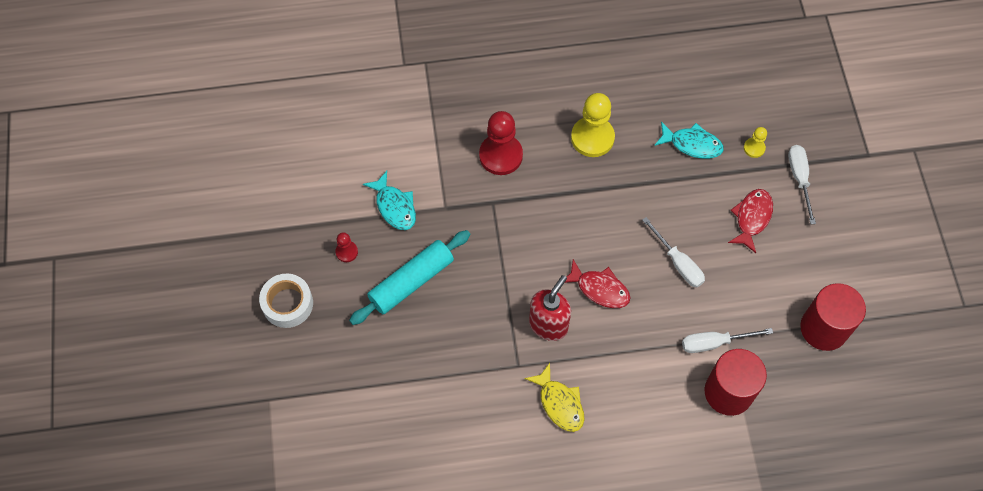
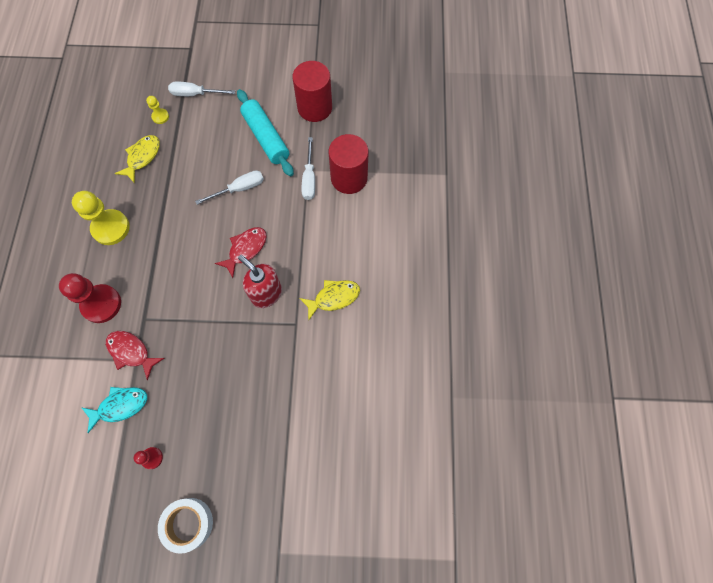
camera: 80 degrees left, 5 degrees up
turquoise rolling pin [349,230,470,325] -> turquoise rolling pin moved to [237,89,294,177]
turquoise fish [654,122,724,159] -> yellow fish [115,135,160,184]
red fish [728,189,773,253] -> red fish moved to [106,331,164,380]

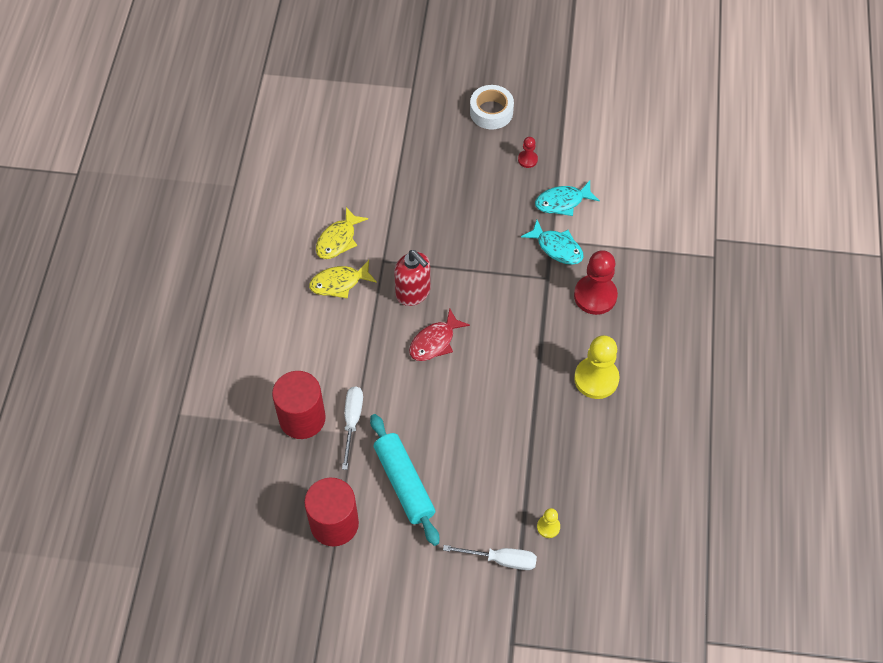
camera: 175 degrees left, 10 degrees down
red fish [106,331,164,380] -> turquoise fish [521,220,584,265]
yellow fish [115,135,160,184] -> yellow fish moved to [316,207,368,259]
white screwdriver [195,170,264,205] -> none

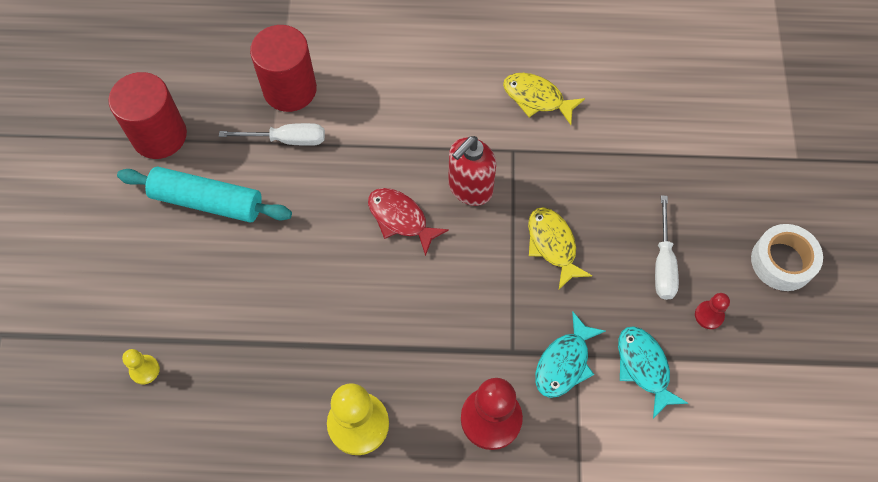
camera: 85 degrees right, 5 degrees up
yellow fish [309,260,377,298] -> yellow fish moved to [528,207,592,289]
turquoise rolling pin [370,414,439,546] -> turquoise rolling pin turned 45 degrees clockwise [117,167,292,223]
white screwdriver [443,545,537,570] -> white screwdriver moved to [655,195,679,300]

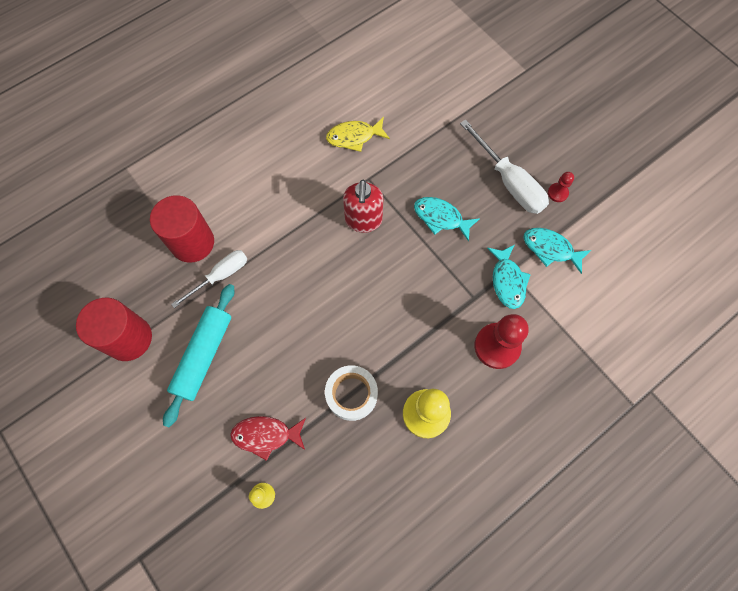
camera: 40 degrees left, 5 degrees up
turquoise rolling pin [117,167,292,223] -> turquoise rolling pin turned 45 degrees counterclockwise [163,284,235,427]
red fish [368,188,449,256] -> red fish moved to [230,416,306,461]
yellow fish [528,207,592,289] -> turquoise fish [414,197,480,242]
white screwdriver [655,195,679,300] -> white screwdriver [460,120,549,214], size x1.52
white tape [751,224,823,291] -> white tape moved to [325,365,378,421]

